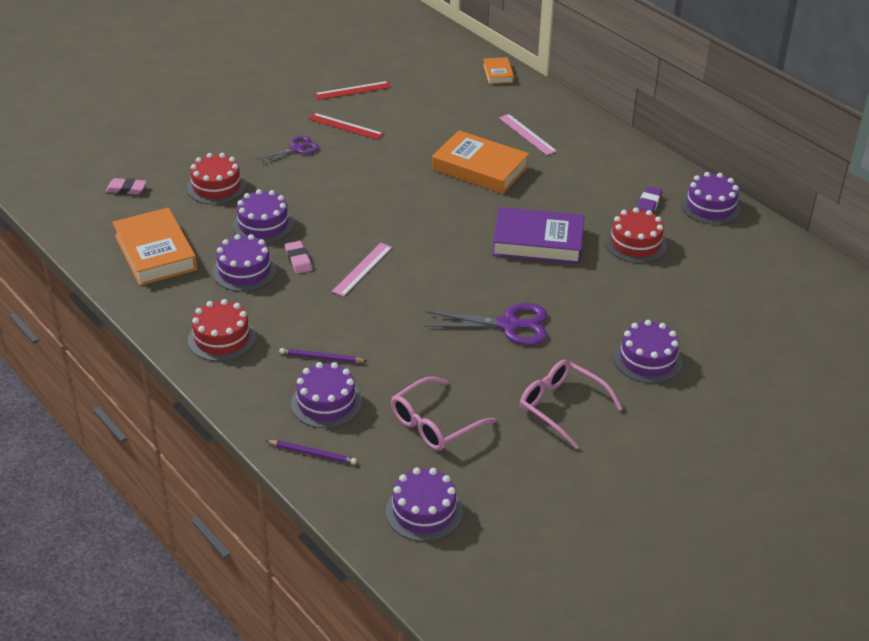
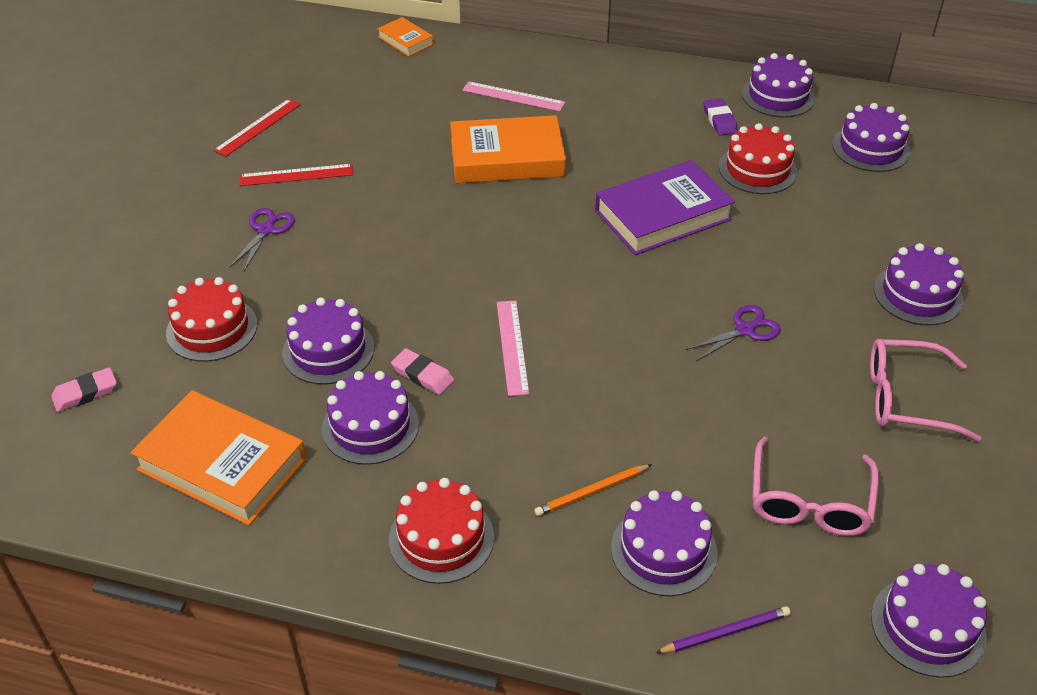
camera: 35 degrees left, 5 degrees up
purple pencil [279,348,367,363] -> orange pencil [534,464,652,516]
purple scissors [424,303,547,345] -> purple scissors [686,305,781,361], size x0.61
none -> purple cake [832,103,910,172]

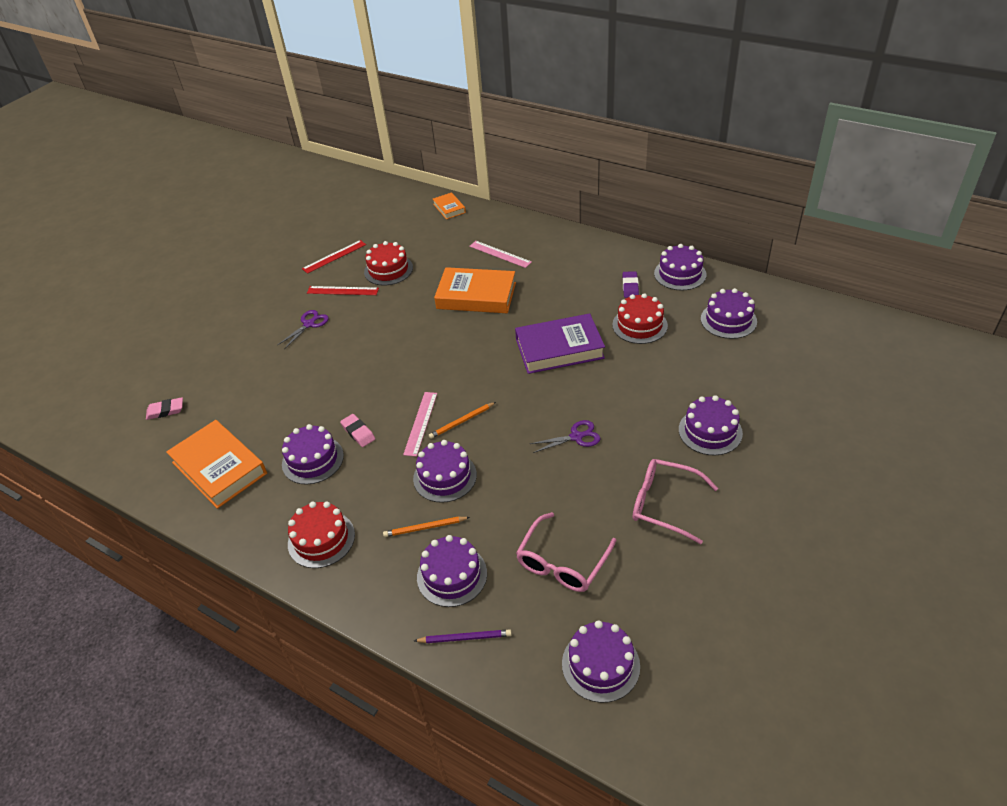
camera: 20 degrees right, 0 degrees up
red cake [166,277,257,362] -> red cake moved to [364,241,413,285]
purple cake [282,298,374,385] -> purple cake moved to [413,440,477,503]
none -> orange pencil [429,402,496,439]

